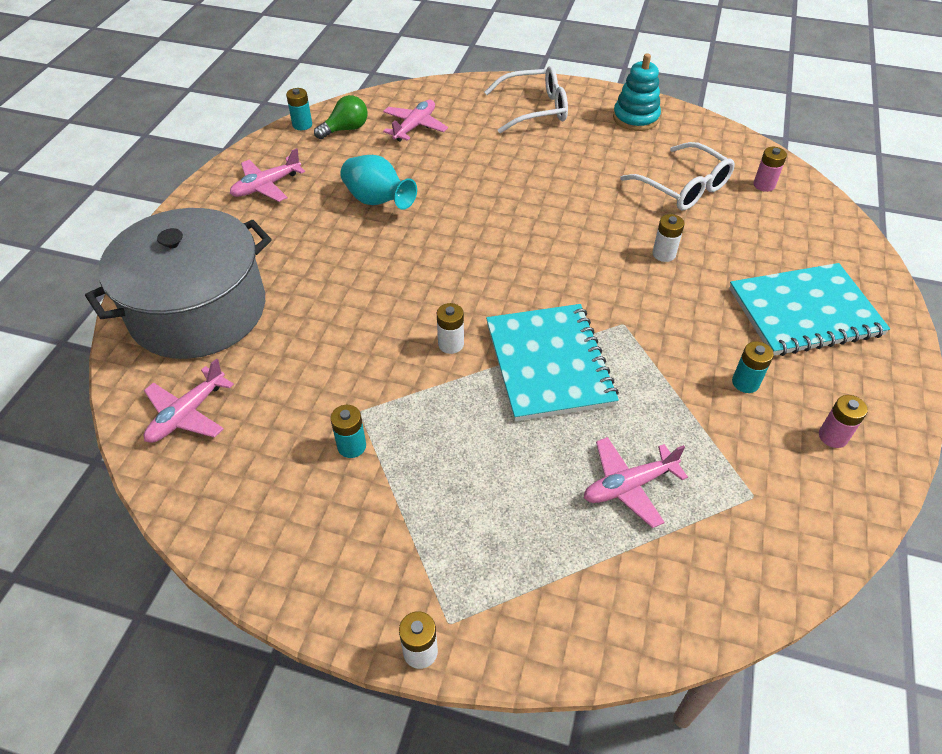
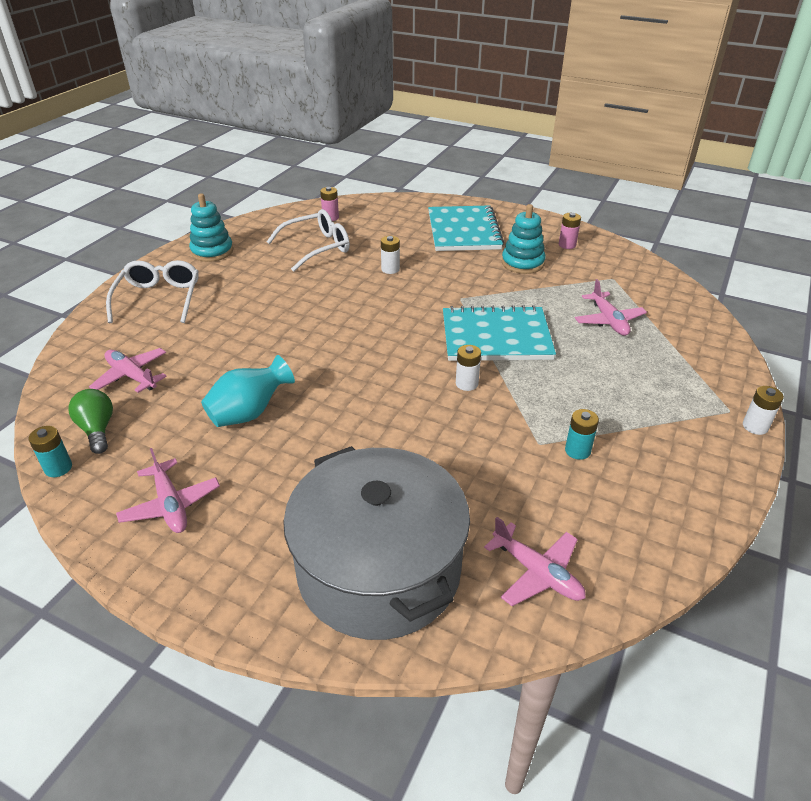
camera: 80 degrees left, 10 degrees down
turquoise battery [732,341,774,393] -> turquoise stacking toy [502,204,546,274]

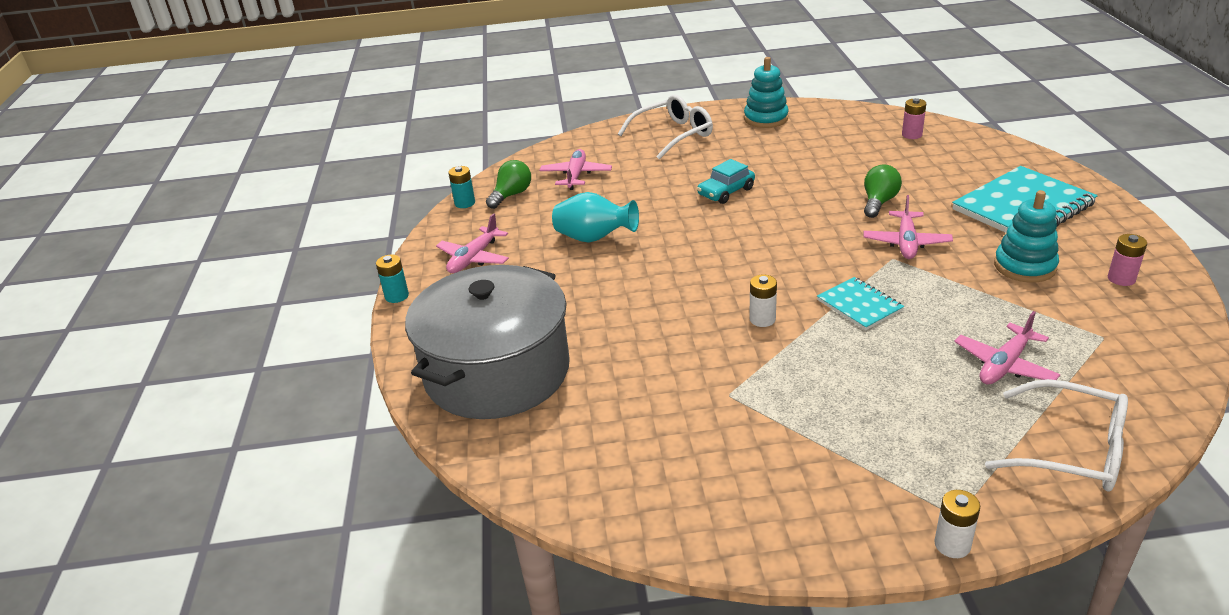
camera: 60 degrees right, 5 degrees down
white glasses [267,209,350,272] -> white glasses moved to [985,379,1128,491]
white battery [381,236,400,274] -> green light bulb [864,164,902,218]
turquoise notebook [443,305,556,361] -> turquoise notebook [817,277,904,330], size x0.53
pink plane [484,517,586,606] -> pink plane moved to [864,195,953,259]
turquoise battery [565,409,599,460] -> turquoise battery moved to [376,254,409,303]
none -> turquoise car [697,159,755,204]

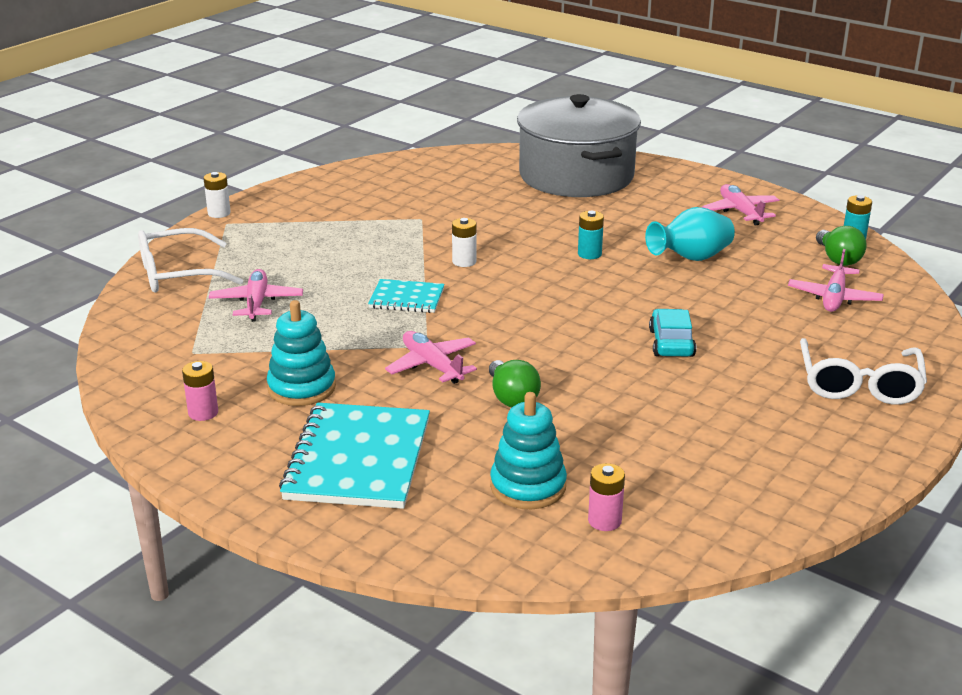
camera: 130 degrees right, 5 degrees down
turquoise battery [376,254,409,303] -> turquoise battery moved to [578,211,604,259]
pink plane [539,149,612,190] -> pink plane turned 60 degrees clockwise [788,249,884,312]
turquoise stacking toy [744,57,789,128] -> turquoise stacking toy moved to [490,392,567,509]

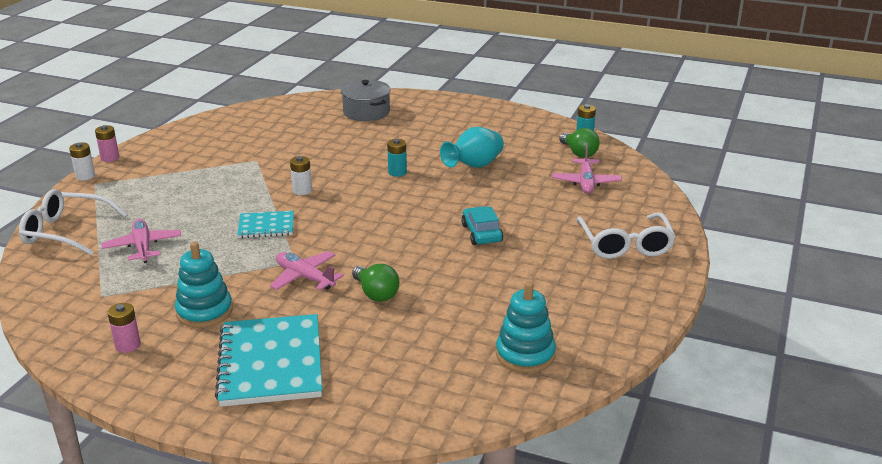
camera: 15 degrees left, 0 degrees up
white glasses [138,228,243,293] -> white glasses turned 45 degrees clockwise [19,189,128,256]
turquoise stacking toy [490,392,567,509] -> turquoise stacking toy moved to [496,282,556,373]
grey pot [517,94,641,197] -> grey pot [341,80,391,121], size x0.52
pink battery [588,463,625,531] -> pink battery moved to [95,125,119,162]
pink plane [702,184,779,226] -> none

